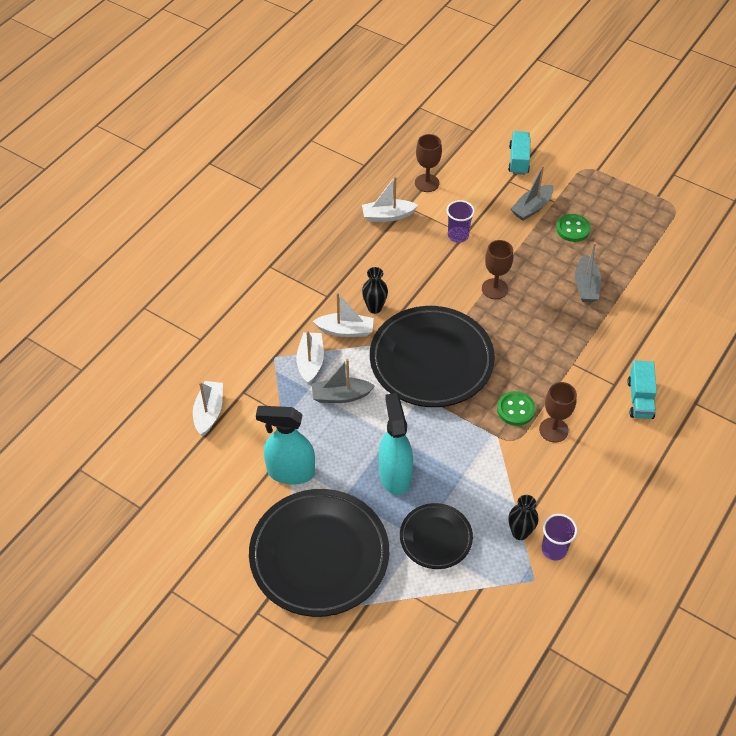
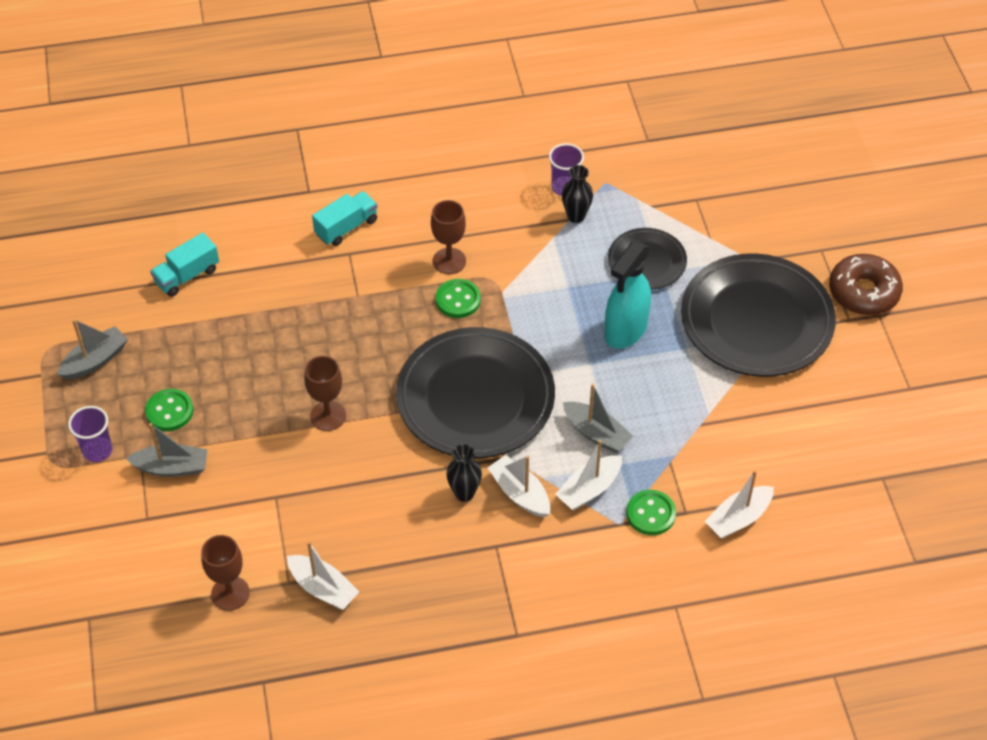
camera: 135 degrees left, 0 degrees up
turquoise spray bottle [256,406,315,485] -> none
purple cup [447,200,475,243] -> purple cup moved to [68,406,112,462]
turquoise truck [508,131,530,175] -> turquoise truck moved to [150,233,219,297]
grey boat [575,242,601,302] -> grey boat moved to [57,319,128,380]
none -> green button [626,490,676,535]
none -> brown donut [829,254,903,315]

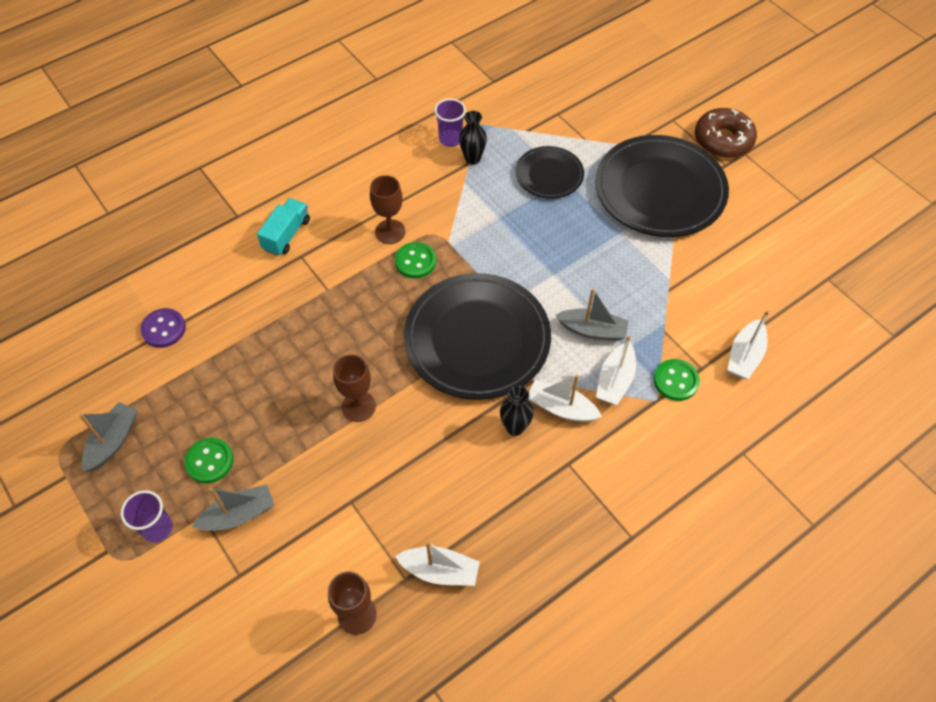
camera: 25 degrees left, 5 degrees up
turquoise truck [150,233,219,297] -> purple button [140,308,186,348]
turquoise spray bottle [605,241,651,349] -> none

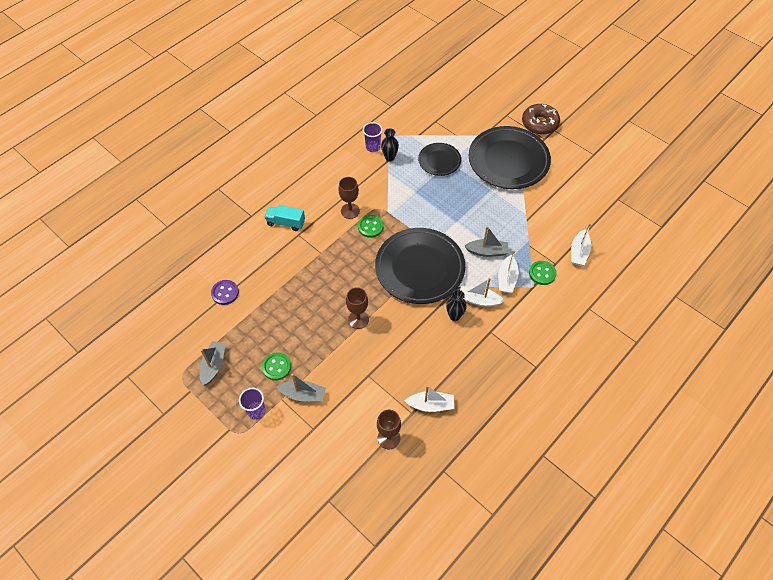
camera: 10 degrees left, 0 degrees up
grey boat [192,484,274,531] -> grey boat turned 45 degrees clockwise [276,374,326,401]
turquoise truck [257,198,310,256] -> turquoise truck turned 90 degrees counterclockwise [265,205,305,231]

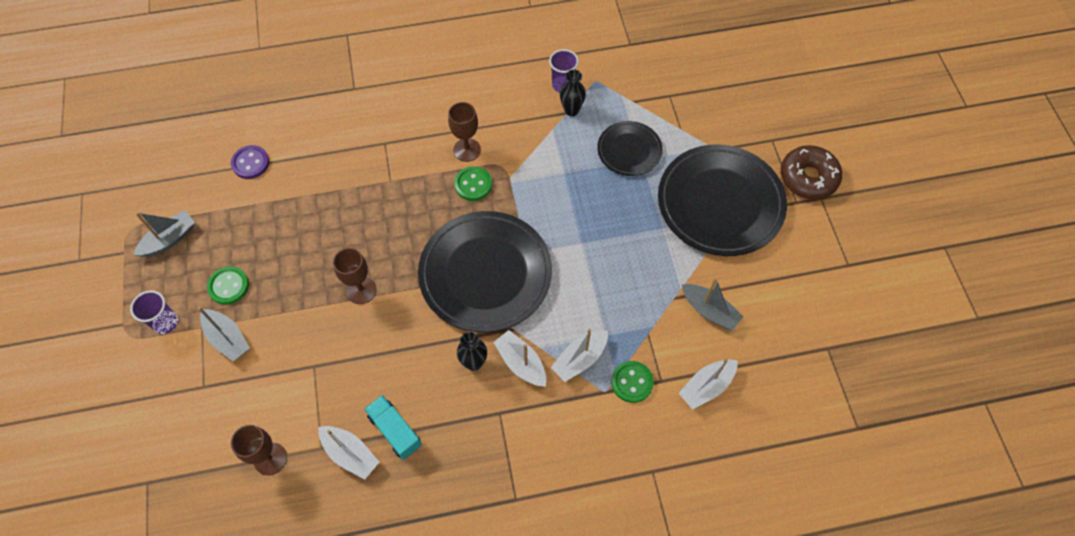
camera: 35 degrees right, 5 degrees up
turquoise truck [265,205,305,231] -> turquoise truck moved to [364,395,422,460]
grey boat [465,226,509,257] -> grey boat moved to [682,278,743,331]

